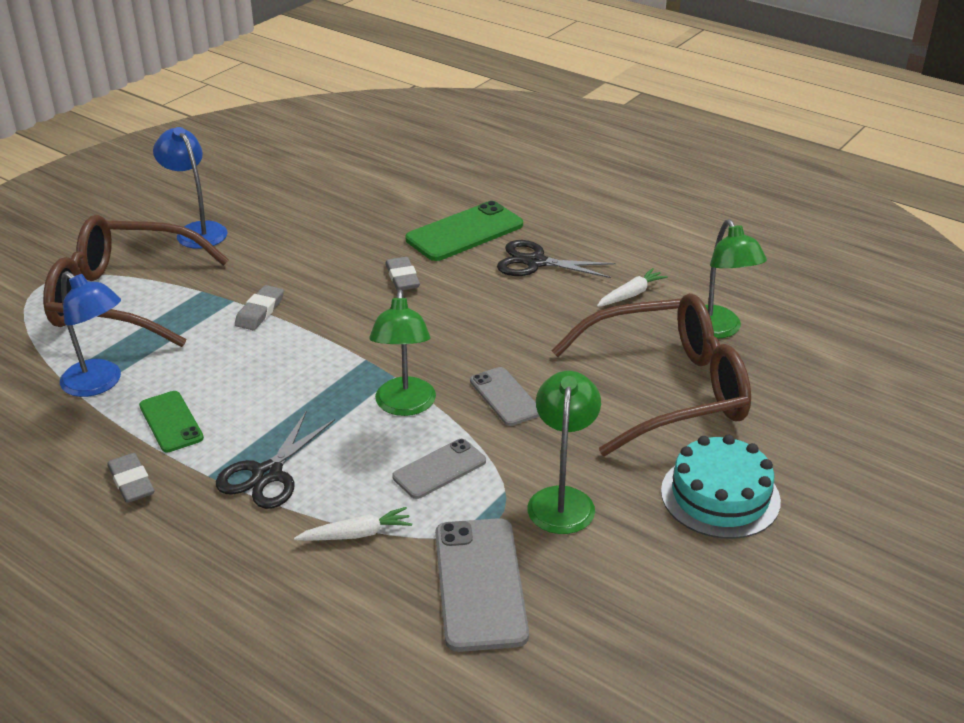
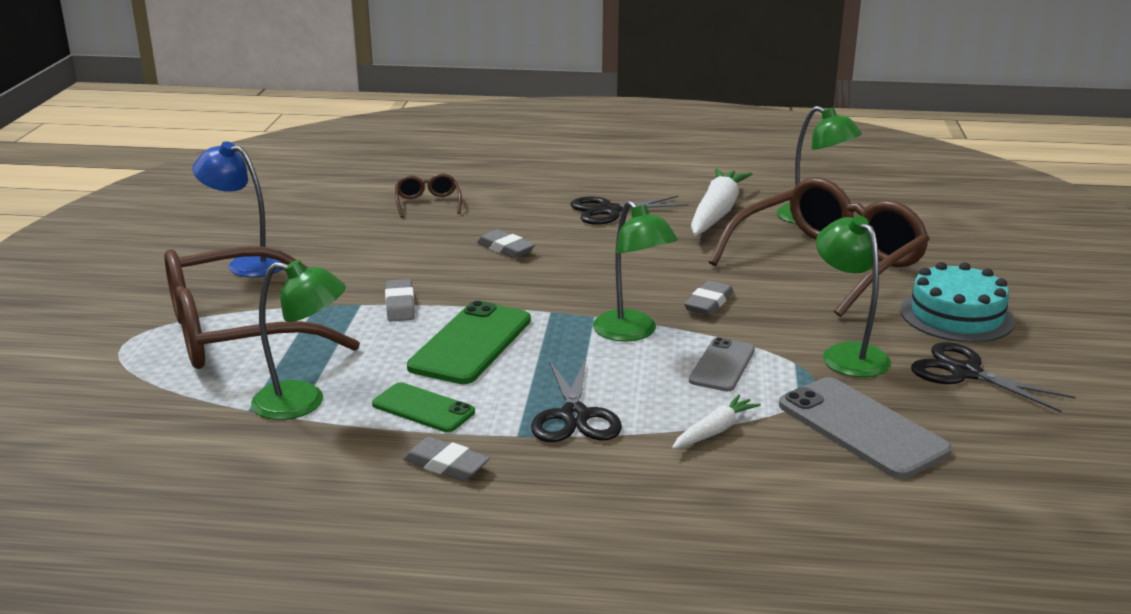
camera: 30 degrees left, 10 degrees down
blue lamp [60,271,121,397] -> green lamp [251,260,346,420]
green phone [406,201,523,261] -> green phone moved to [407,301,531,384]
grey phone [470,367,539,426] -> grey eraser [684,281,733,315]
white carrot [597,268,668,307] -> white carrot [691,168,752,236], size x1.97
none -> brown glasses [395,173,462,218]
none -> black scissors [911,342,1076,413]

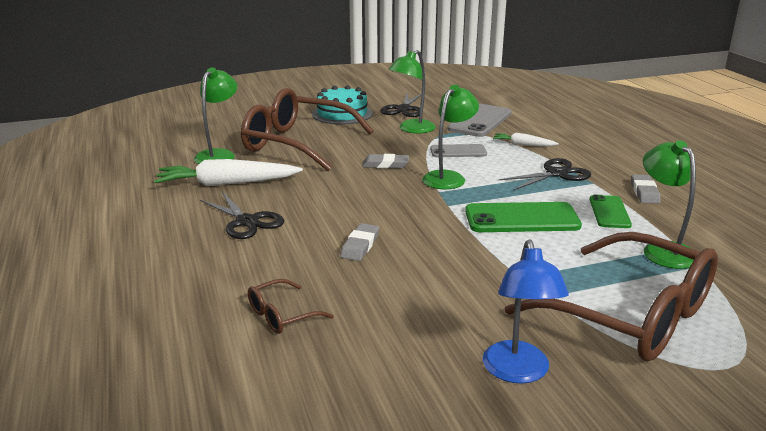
camera: 115 degrees left, 0 degrees up
grey eraser [385,279,415,322] -> none

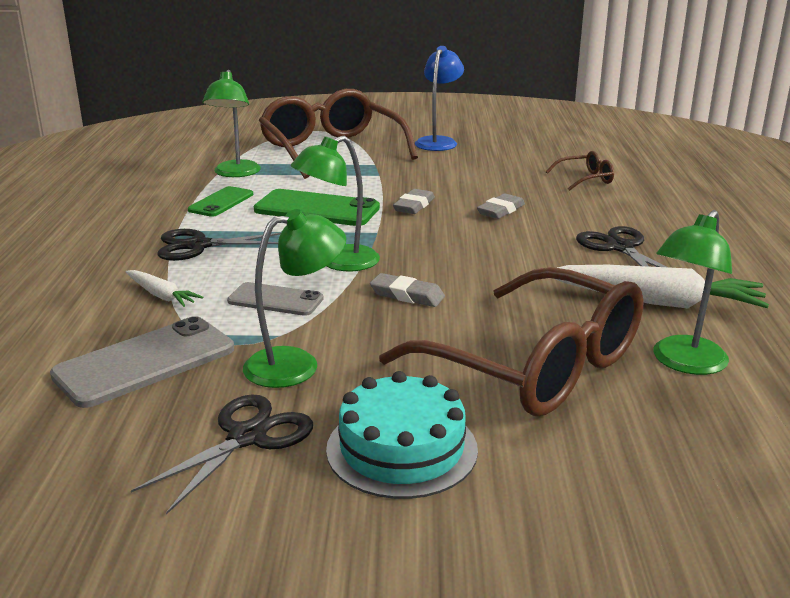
camera: 160 degrees left, 0 degrees up
grey eraser [631,174,661,204] -> grey eraser moved to [393,189,435,214]

